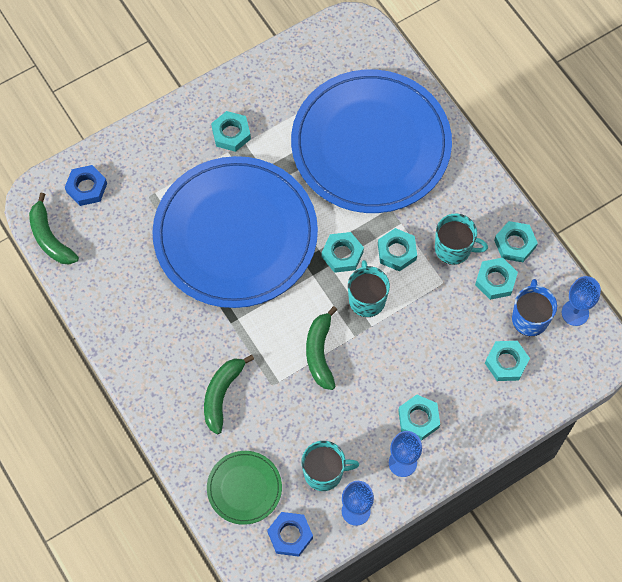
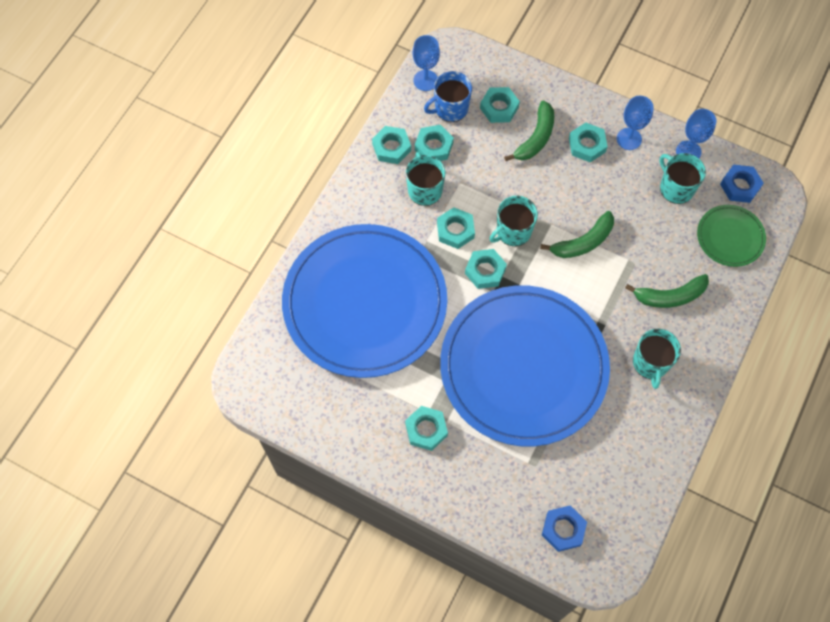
camera: 120 degrees left, 0 degrees up
green banana [29,193,79,264] -> green banana moved to [504,101,554,161]
none -> turquoise mug [633,329,681,389]

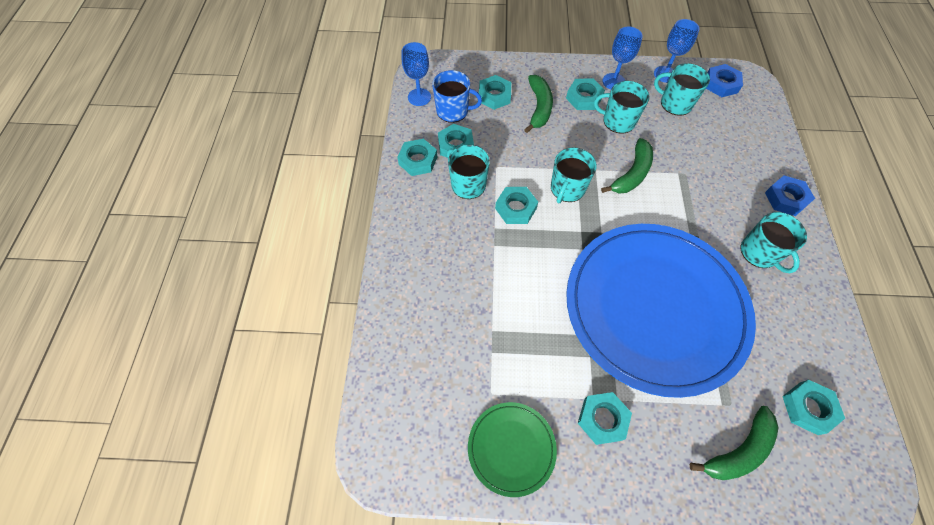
camera: 25 degrees left, 5 degrees down
blue plate [282,224,447,378] -> none
blue mug [424,71,472,122] -> blue mug turned 120 degrees counterclockwise [432,70,482,123]
turquoise nut [465,249,507,289] -> turquoise nut moved to [782,380,845,435]
blue nut [542,505,587,552] -> blue nut moved to [765,176,815,216]
green banana [625,274,709,308] -> green banana moved to [690,406,779,480]
green plate [697,205,766,267] -> green plate moved to [468,402,557,497]
none -> turquoise mug [594,81,649,134]

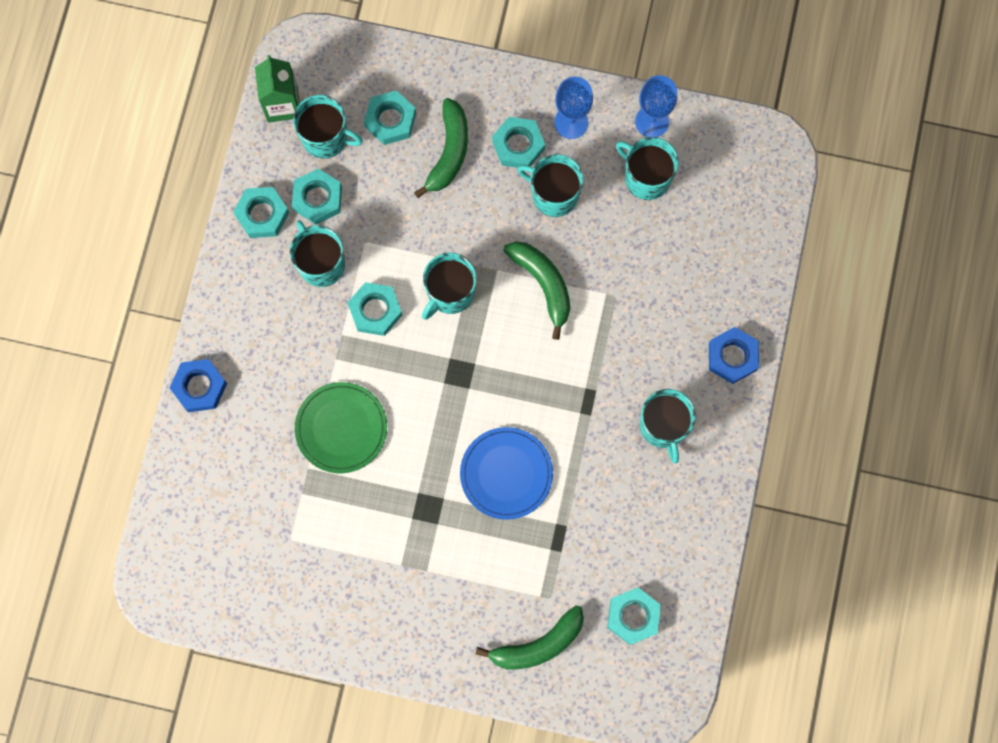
camera: 10 degrees right, 15 degrees up
blue goblet [401,42,431,106] -> green carton [255,55,300,123]
blue mug [432,70,482,123] -> turquoise mug [293,95,363,159]
green plate [468,402,557,497] -> green plate moved to [295,382,387,473]
blue plate [566,224,756,398] -> blue plate [460,427,553,520], size x0.43
turquoise nut [578,392,632,445] -> none
green banana [601,138,653,193] -> green banana turned 75 degrees counterclockwise [503,242,570,340]
blue nut [706,64,743,97] -> blue nut moved to [169,359,227,412]

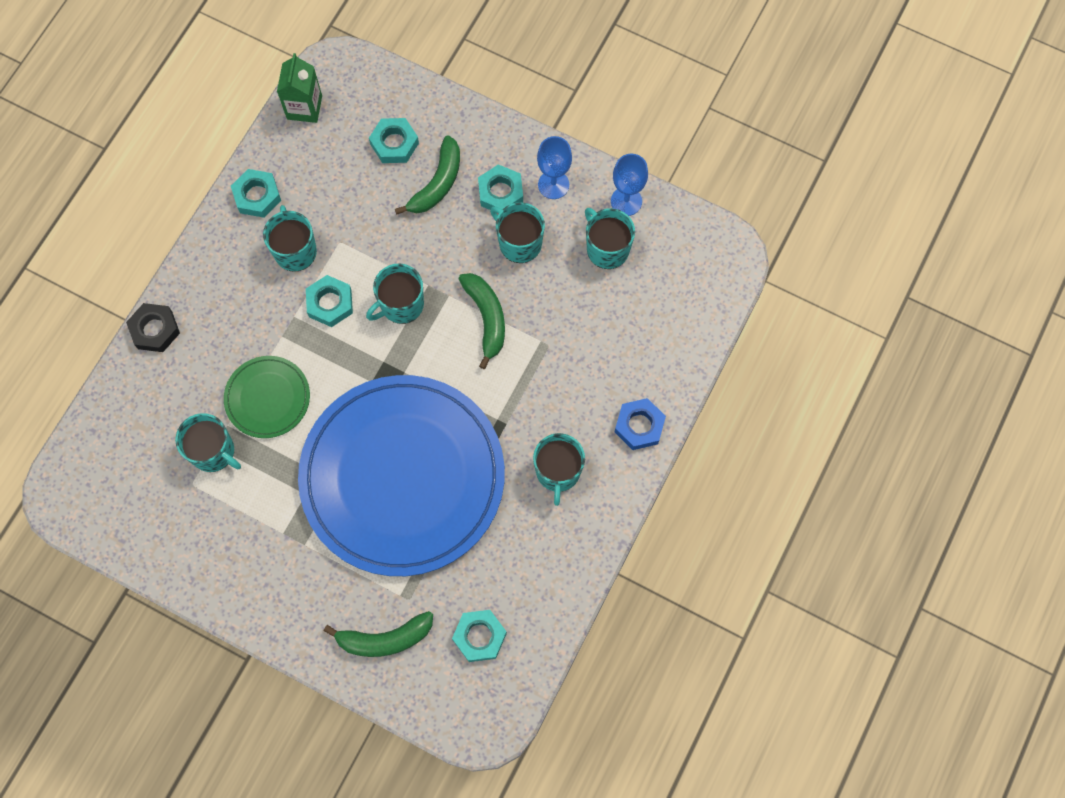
camera: 15 degrees right, 5 degrees down
blue nut [169,359,227,412] -> black nut [126,303,180,352]
turquoise nut [292,168,342,224] -> none
turquoise mug [293,95,363,159] -> turquoise mug moved to [175,413,241,472]
blue plate [460,427,553,520] -> blue plate [298,375,505,576], size x2.34

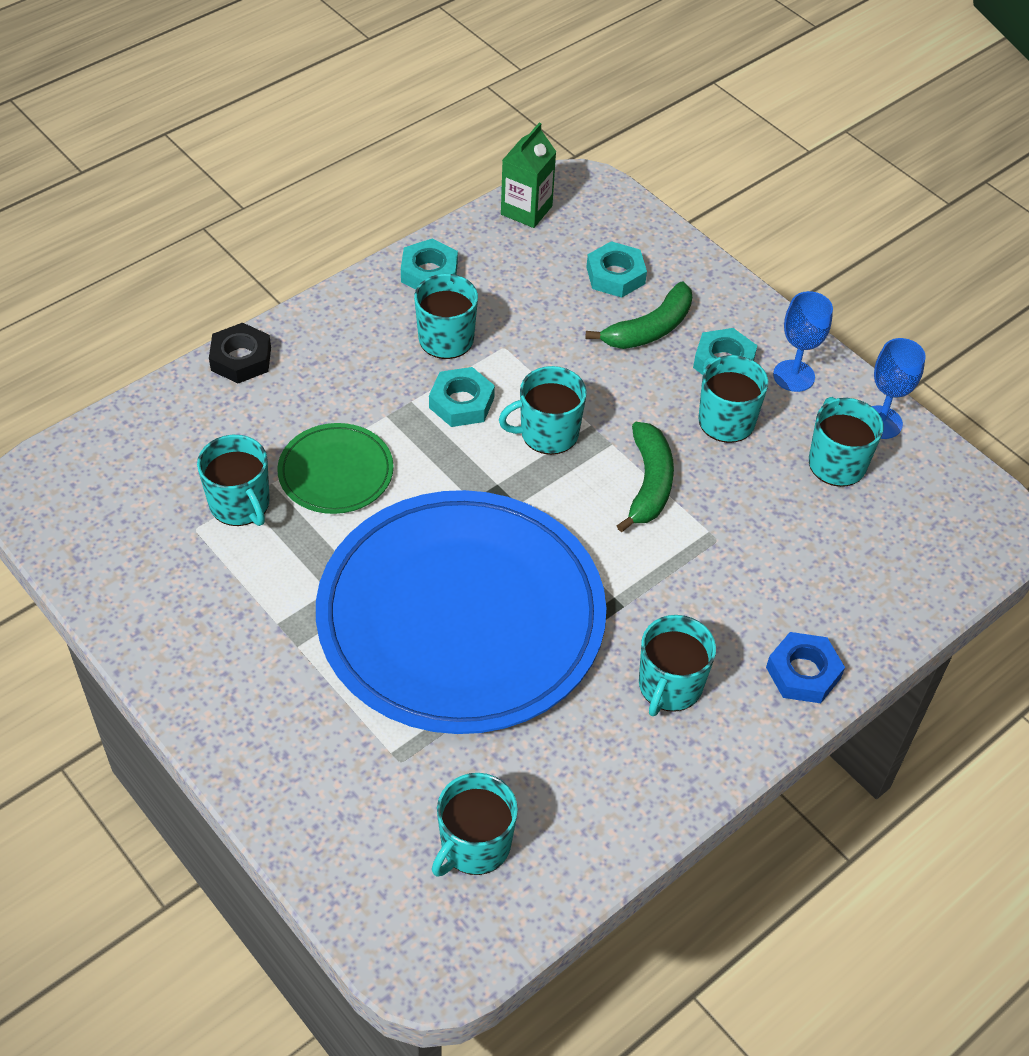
camera: 20 degrees right, 20 degrees down
green banana [324,611,433,657] -> none
turquoise nut [452,610,507,662] -> turquoise mug [432,773,518,876]

